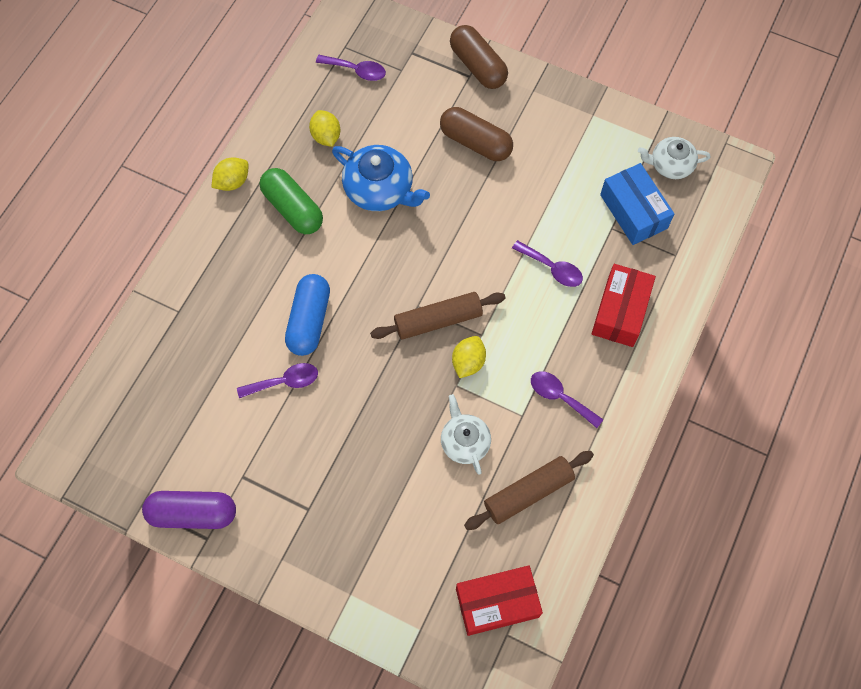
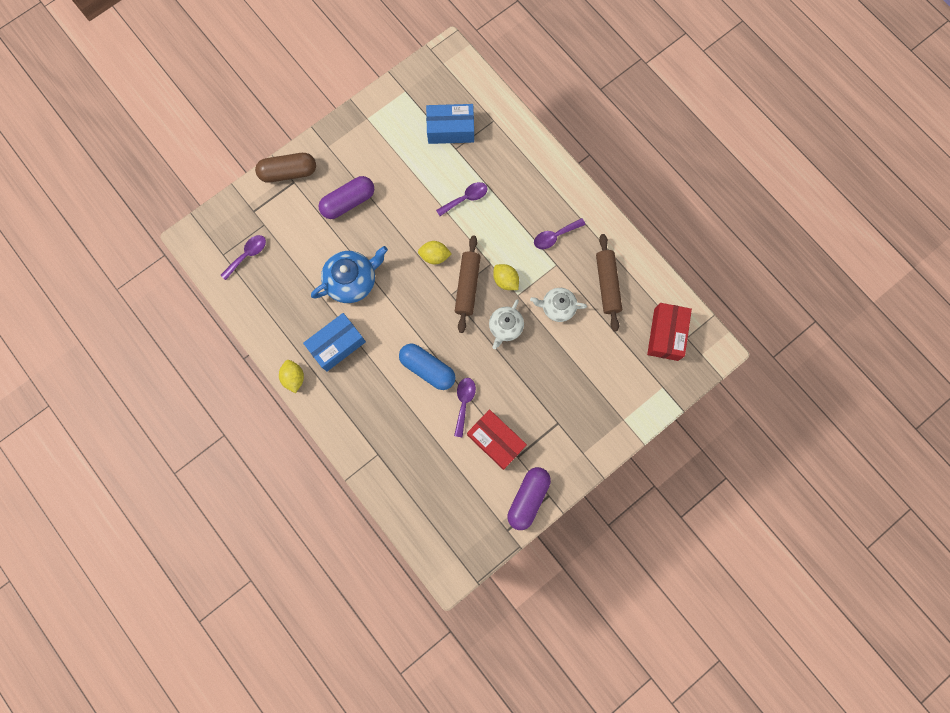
camera: 65 degrees left, 10 degrees up
green capsule [259,168,323,234] -> blue box [303,313,366,372]
yellow lemon [309,110,340,147] -> yellow lemon moved to [418,241,452,264]
brown capsule [440,107,513,161] -> purple capsule [319,176,374,219]
red box [591,264,656,347] -> red box moved to [467,409,527,470]
white teapot [638,137,711,179] -> white teapot moved to [489,300,524,349]

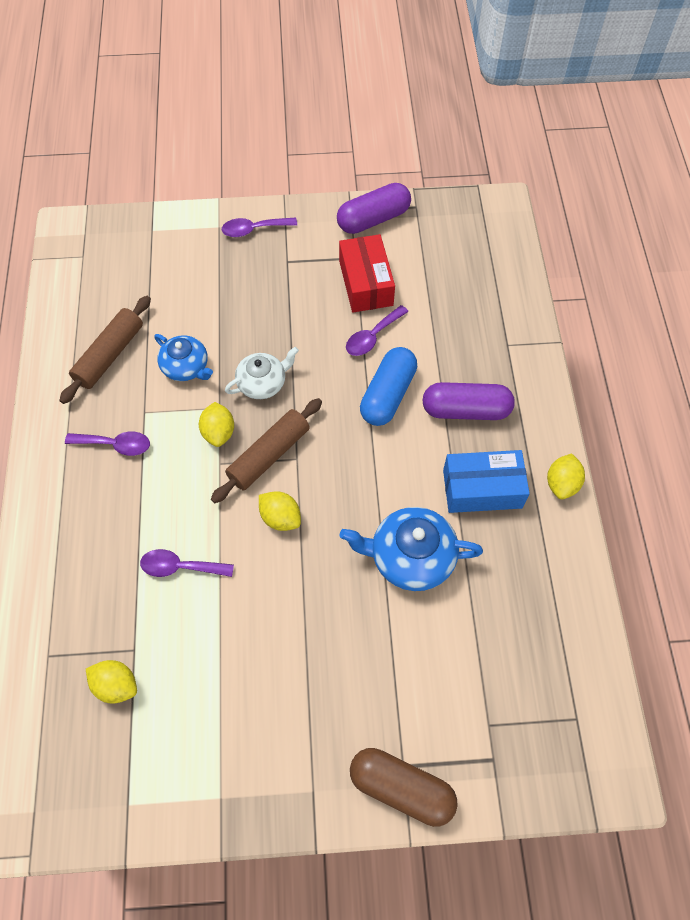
camera: 145 degrees left, 15 degrees down
purple spoon [221,235,266,280] -> purple spoon moved to [222,217,297,237]
purple capsule [319,176,374,219] -> purple capsule moved to [423,382,515,420]
blue capsule [399,344,456,390] -> blue capsule turned 45 degrees clockwise [360,347,417,426]
blue box [426,104,474,144] -> yellow lemon [86,660,137,704]
white teapot [530,288,587,322] -> blue teapot [154,334,213,381]
red box [647,303,692,361] -> none

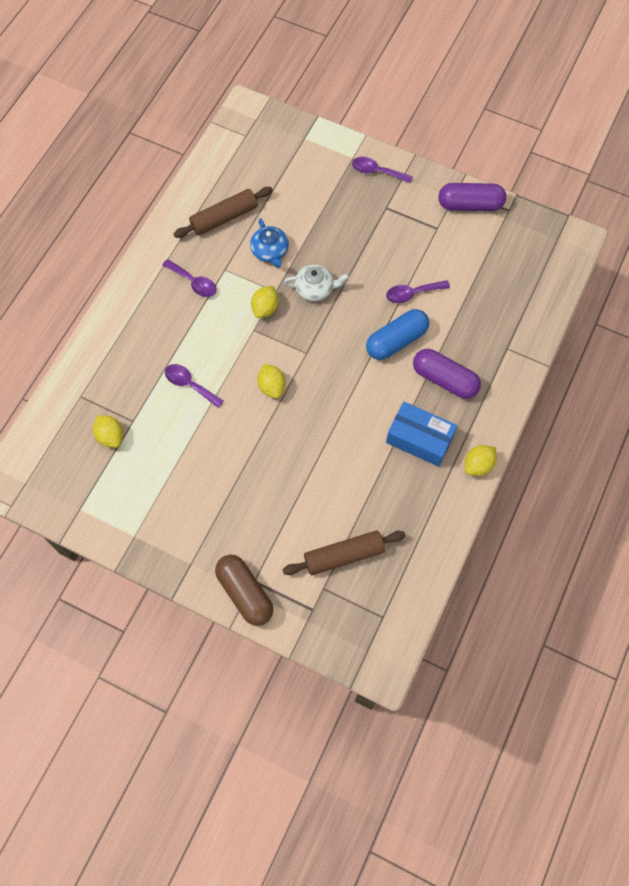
camera: 30 degrees right, 5 degrees up
brown rolling pin [211,398,322,503] -> brown rolling pin moved to [283,530,405,575]
red box [339,234,395,313] -> none
blue teapot [340,507,483,591] -> none

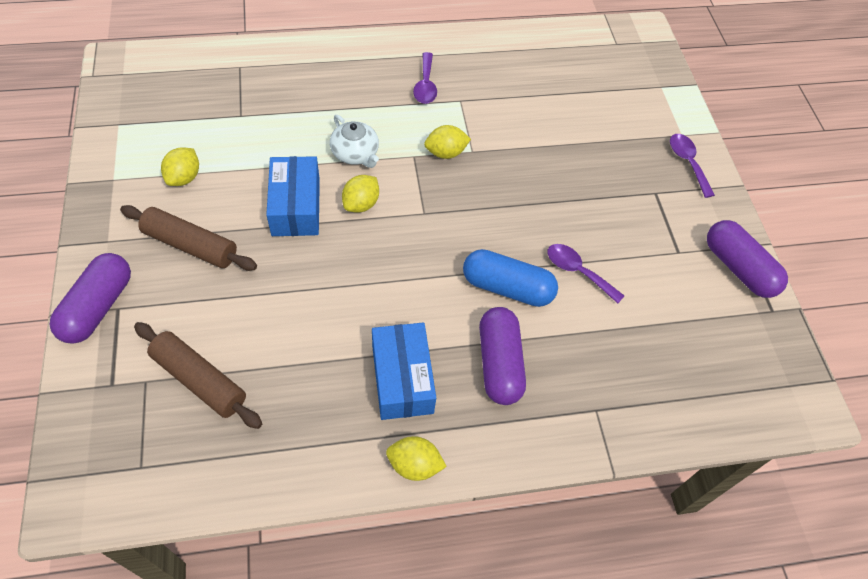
camera: 50 degrees right, 10 degrees down
yellow lemon [93,415,123,448] -> yellow lemon moved to [161,148,199,186]
purple spoon [165,364,224,408] -> none
brown rolling pin [174,187,273,238] -> brown rolling pin moved to [120,205,257,271]
brown capsule [215,555,273,626] -> purple capsule [49,253,131,344]
blue teapot [250,218,289,268] -> none
white teapot [284,264,349,301] -> white teapot moved to [330,115,379,168]
none -> blue box [266,156,320,236]

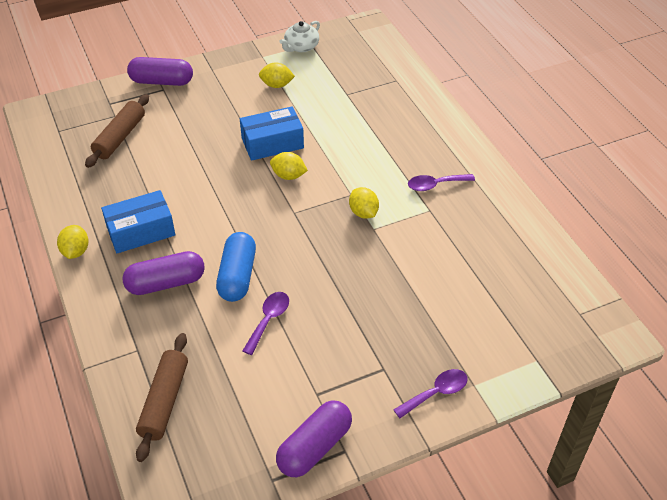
camera: 80 degrees right, 10 degrees down
brown rolling pin [120,205,257,271] -> brown rolling pin moved to [136,333,188,462]
white teapot [330,115,379,168] -> white teapot moved to [279,21,320,52]

